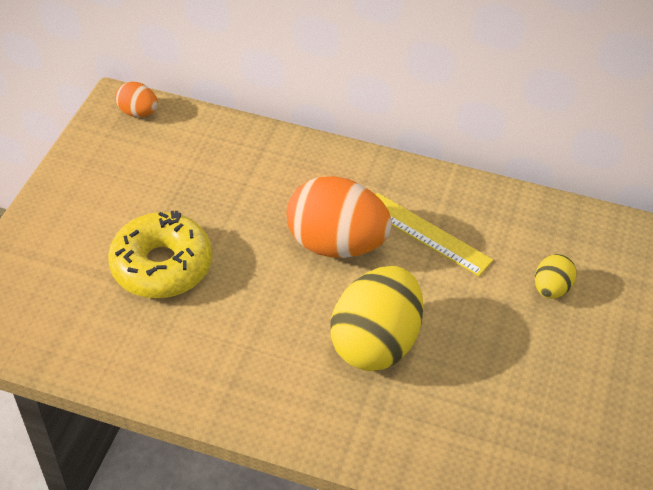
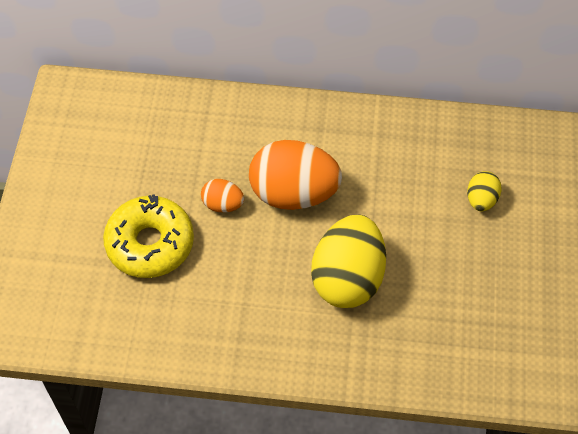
camera: 10 degrees left, 10 degrees up
orange egg [115,82,158,117] -> orange egg moved to [201,179,244,212]
yellow ruler [376,193,493,276] -> none

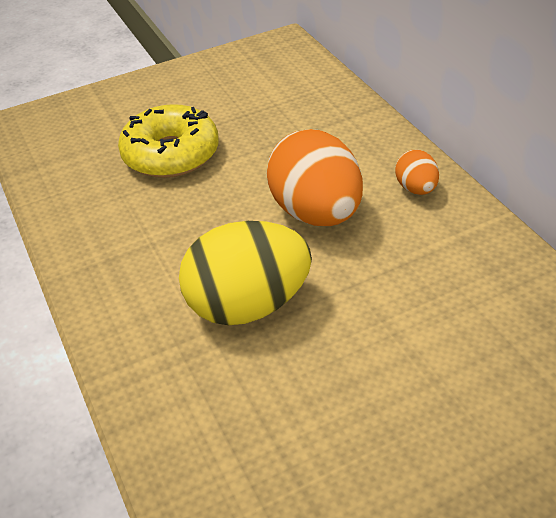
camera: 60 degrees right, 15 degrees down
orange egg [201,179,244,212] -> orange egg moved to [395,150,439,195]
yellow egg [467,171,502,211] -> none

